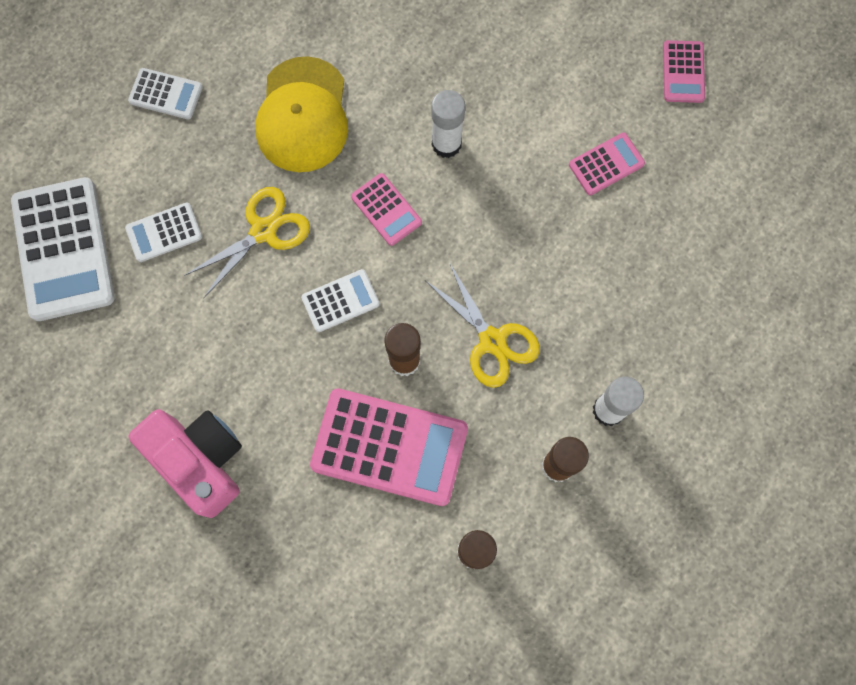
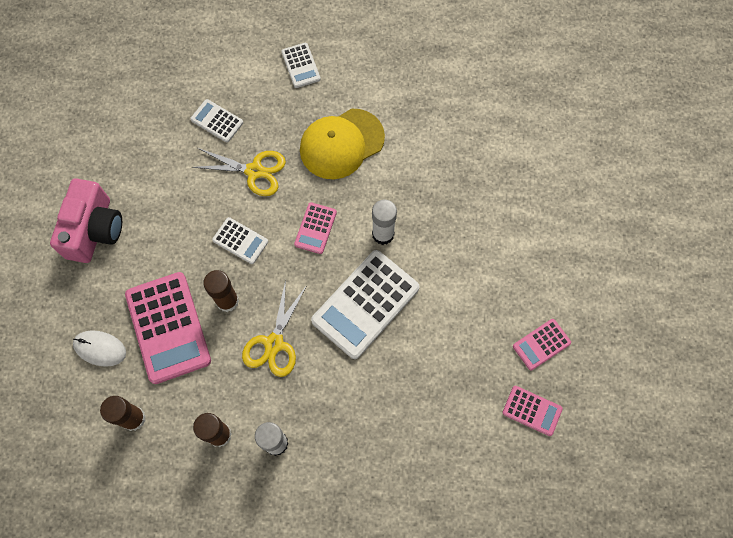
camera: 55 degrees right, 5 degrees down
white calculator [11,177,115,321] -> white calculator moved to [311,250,420,359]
pink calculator [569,133,645,195] -> pink calculator moved to [502,386,563,436]
none -> white mouse [73,330,126,367]

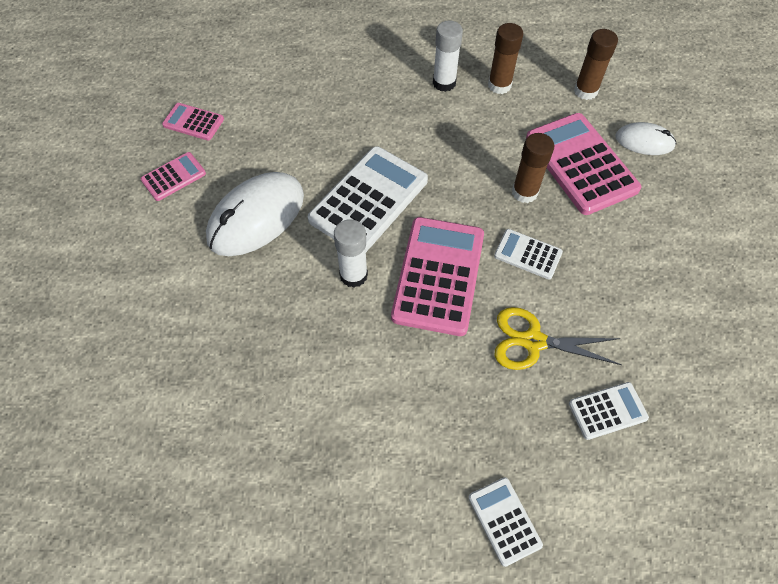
camera: 175 degrees right, 10 degrees down
pink camera [50,178,122,263] -> none
white calculator [190,99,243,143] -> white calculator turned 45 degrees counterclockwise [569,382,649,440]
yellow scissors [242,280,307,377] -> none
pink calculator [294,202,337,254] -> pink calculator [391,217,484,336], size x1.99
yellow cap [300,109,385,179] -> none
none -> white mouse [206,172,304,256]

